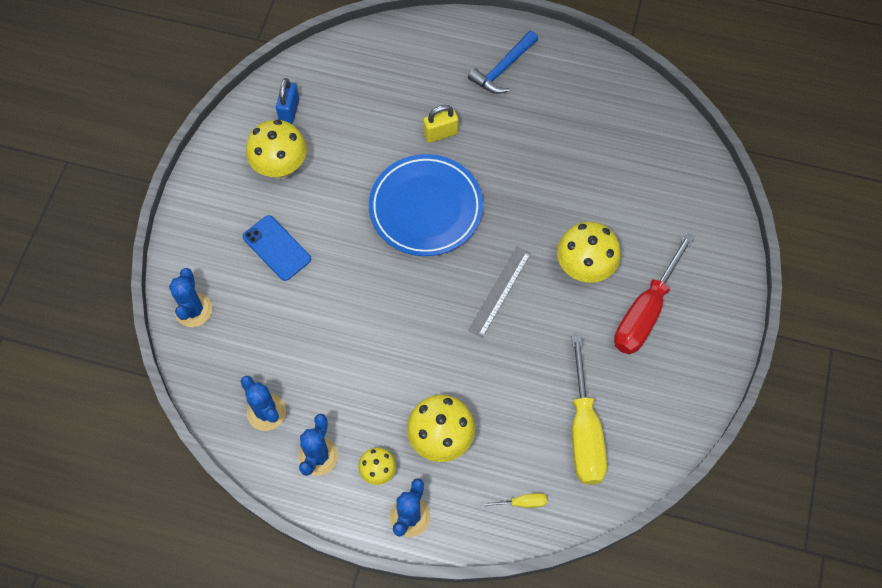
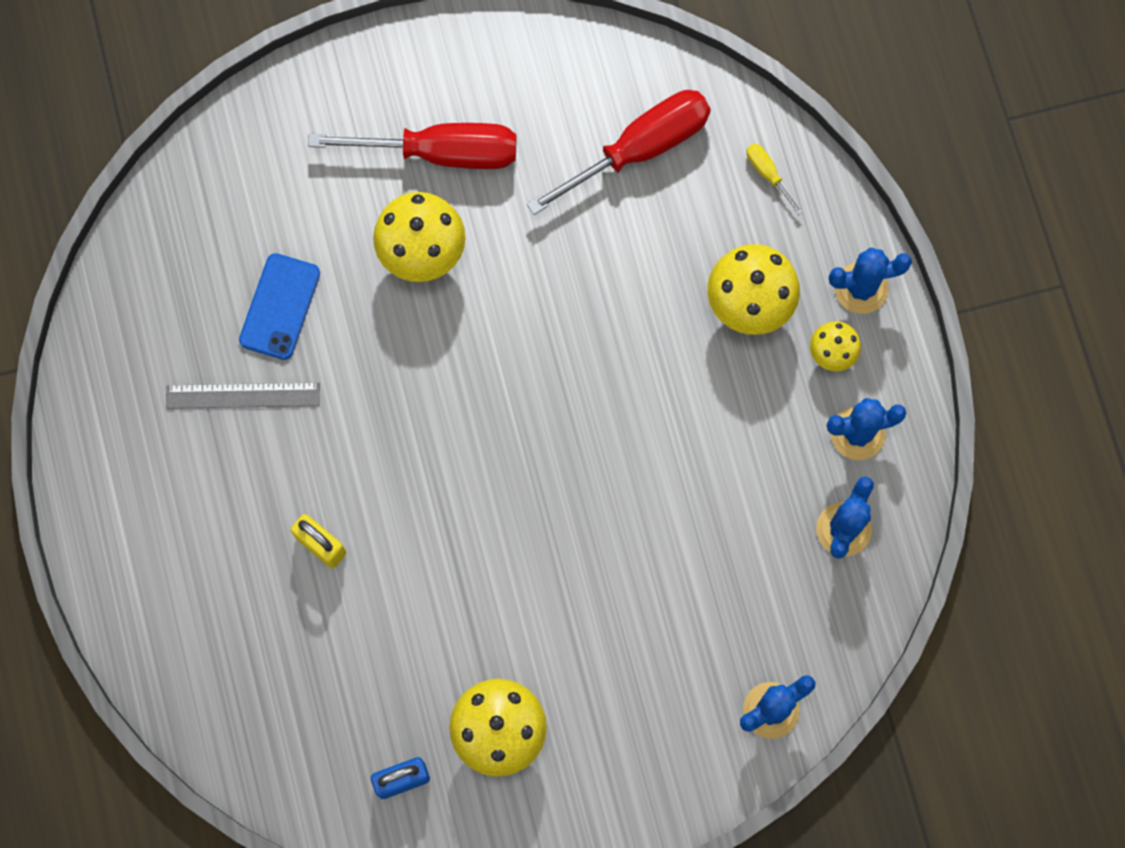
camera: 120 degrees left, 10 degrees up
blue phone [243,215,311,281] -> blue phone moved to [239,253,320,360]
blue plate [369,154,483,256] -> none
blue hammer [468,31,538,94] -> none
grey ruler [468,247,531,338] -> grey ruler moved to [166,383,320,409]
yellow screwdriver [571,335,607,485] -> red screwdriver [527,90,711,215]

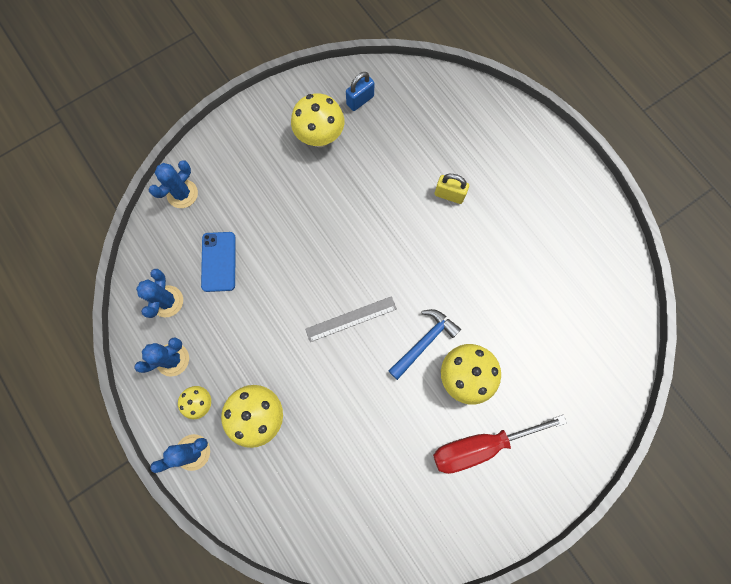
camera: 160 degrees right, 0 degrees up
grey ruler [166,383,320,409] -> grey ruler moved to [305,296,397,342]
blue phone [239,253,320,360] -> blue phone moved to [201,232,236,292]
red screwdriver [527,90,711,215] -> none
yellow screwdriver [746,143,803,215] -> none
none -> blue hammer [388,309,461,380]

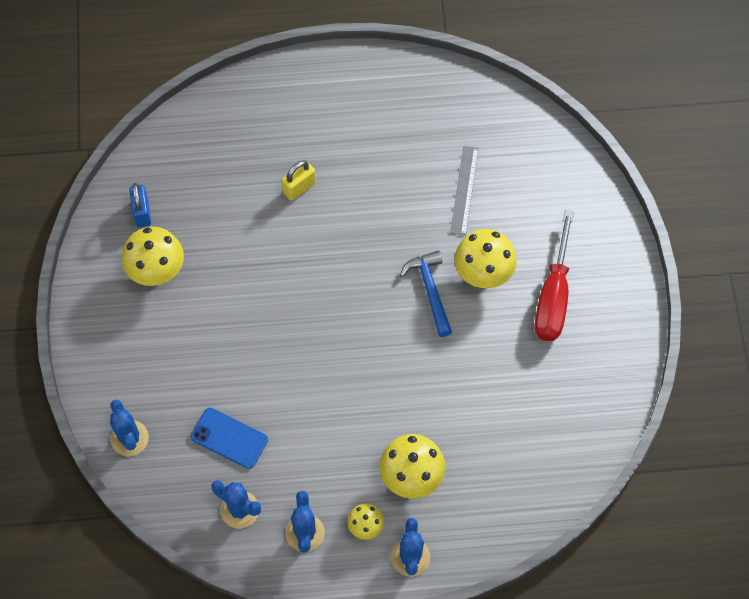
camera: 60 degrees left, 10 degrees down
grey ruler [305,296,397,342] -> grey ruler moved to [450,146,479,236]

